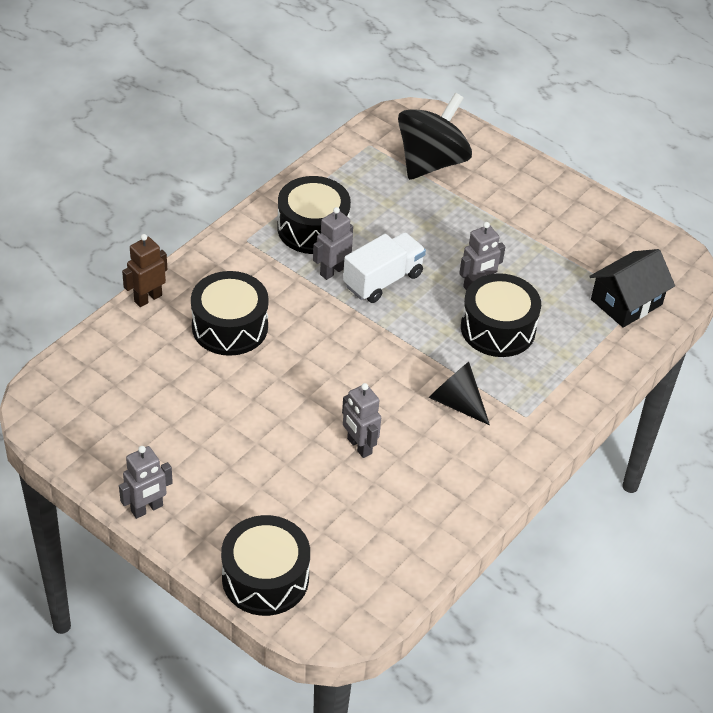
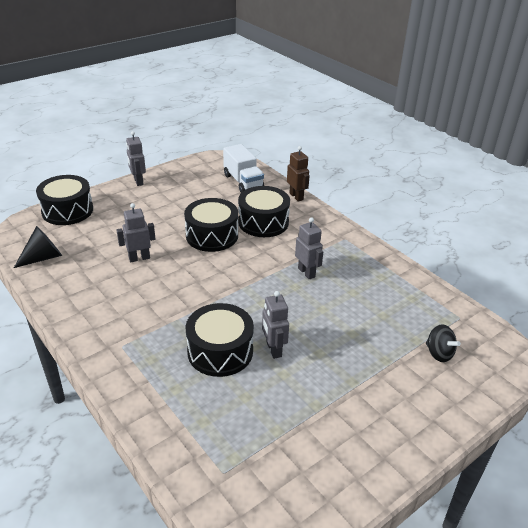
camera: 105 degrees right, 10 degrees down
black drum [277,176,351,254] -> black drum moved to [184,198,238,252]
white truck [343,232,426,303] -> white truck moved to [223,144,264,193]
black spinning top [398,93,472,180] -> black spinning top [426,324,461,362], size x0.46
black cone [429,362,490,425] -> black cone moved to [14,226,62,268]
black house [589,249,675,328] -> none

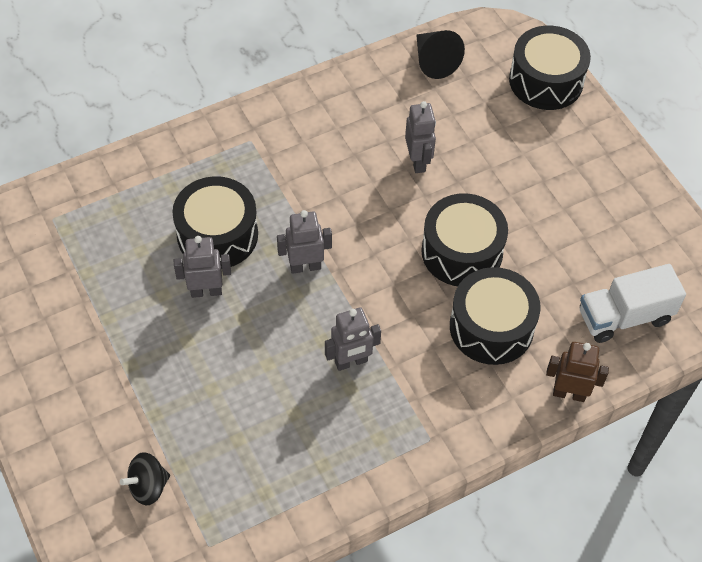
camera: 100 degrees right, 20 degrees up
grey robot [126,131,146,186] -> grey robot moved to [277,210,332,274]
brown robot [287,146,310,202] -> brown robot turned 150 degrees counterclockwise [546,342,609,402]

